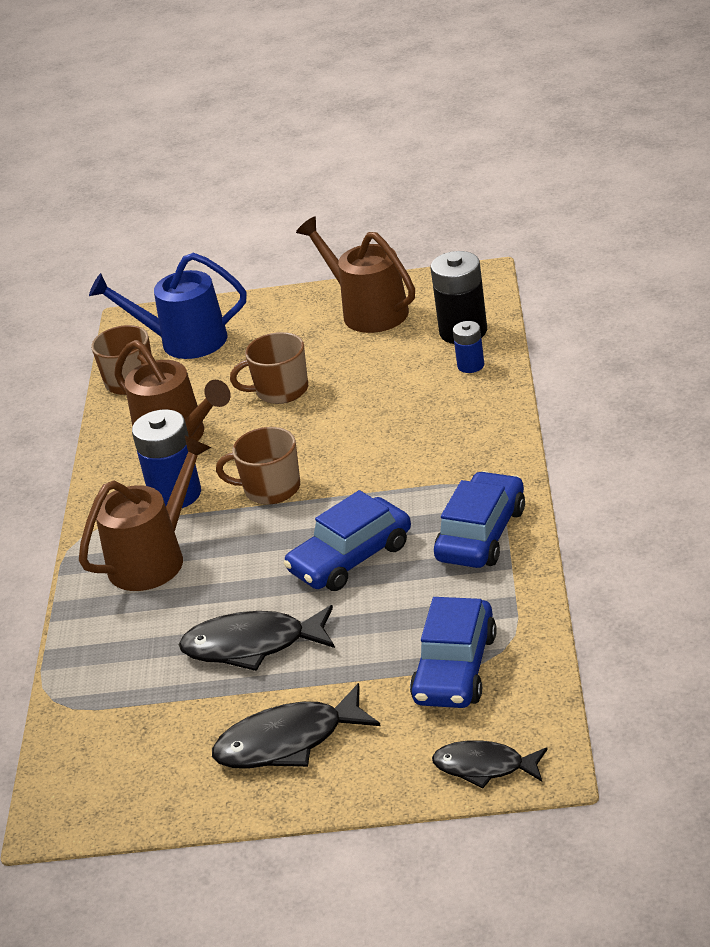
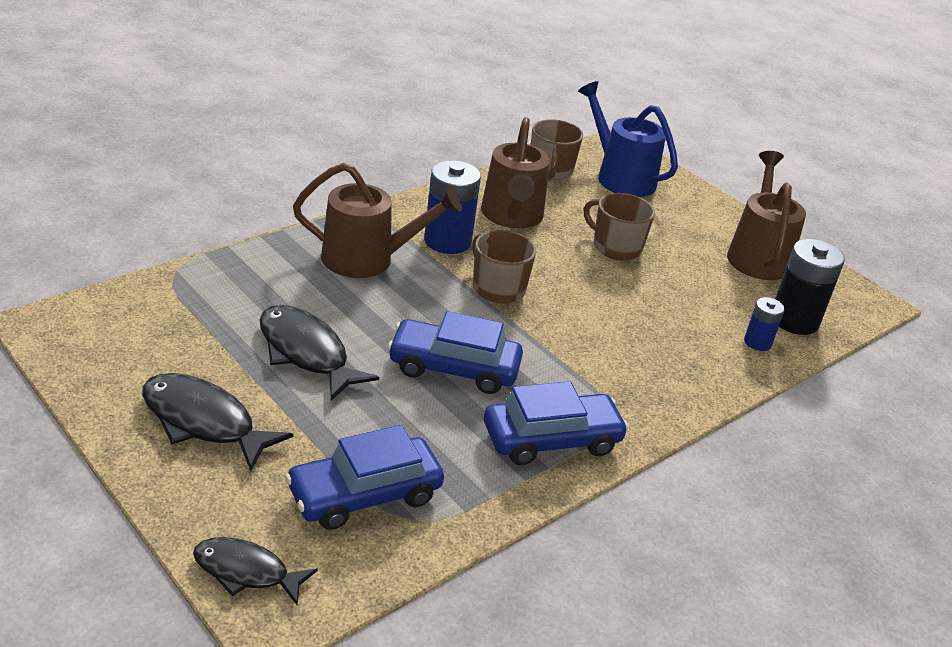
camera: 40 degrees right, 0 degrees up
black fish [432,740,548,789] -> black fish turned 45 degrees counterclockwise [193,537,318,605]

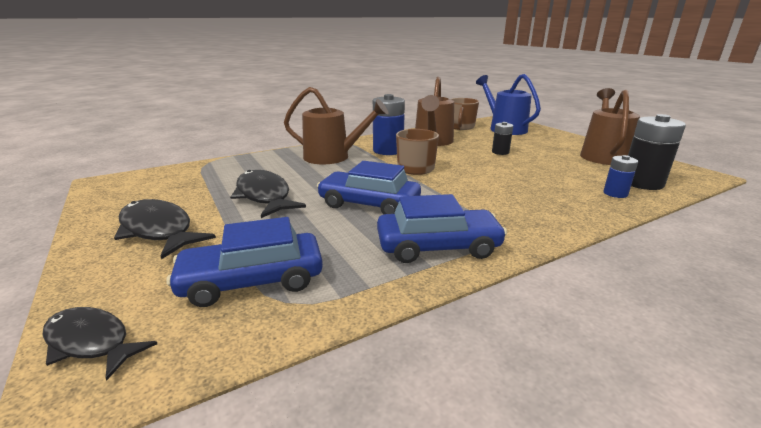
camera: 15 degrees right, 10 degrees down
brown mug [584,193,655,260] -> black battery [492,122,513,155]

